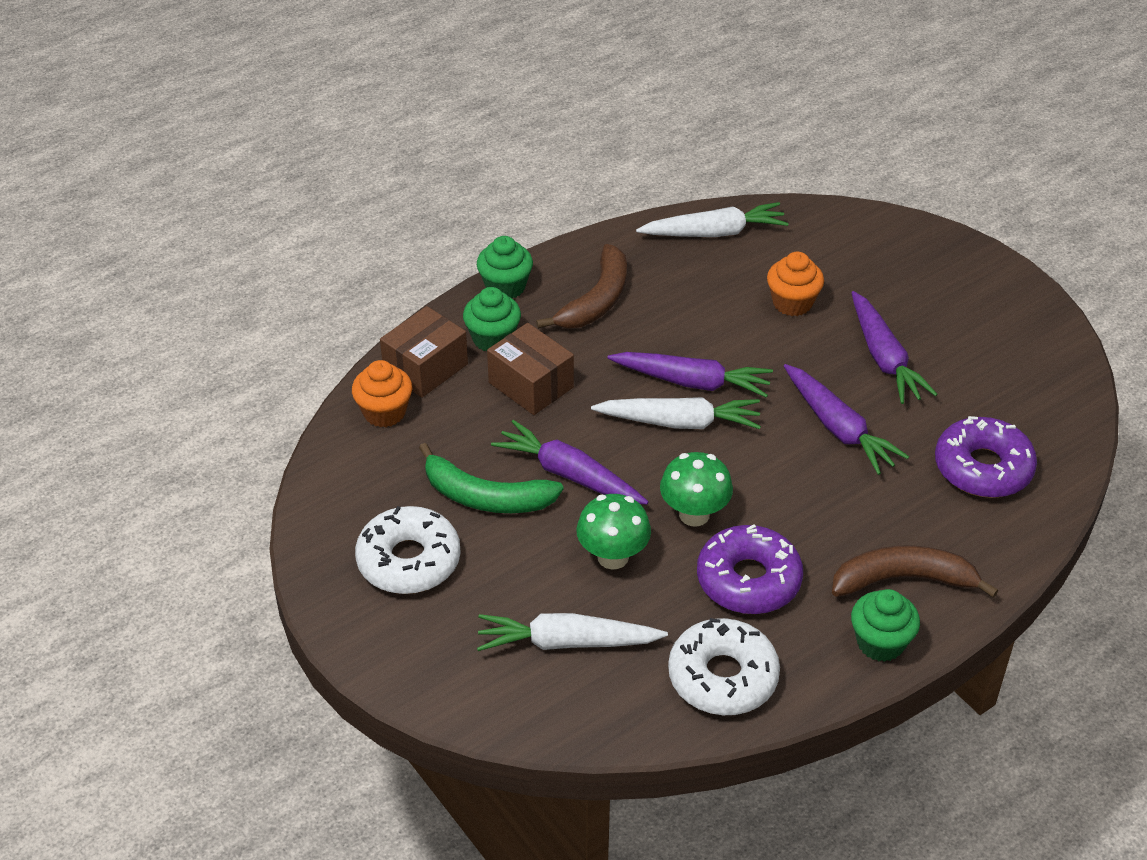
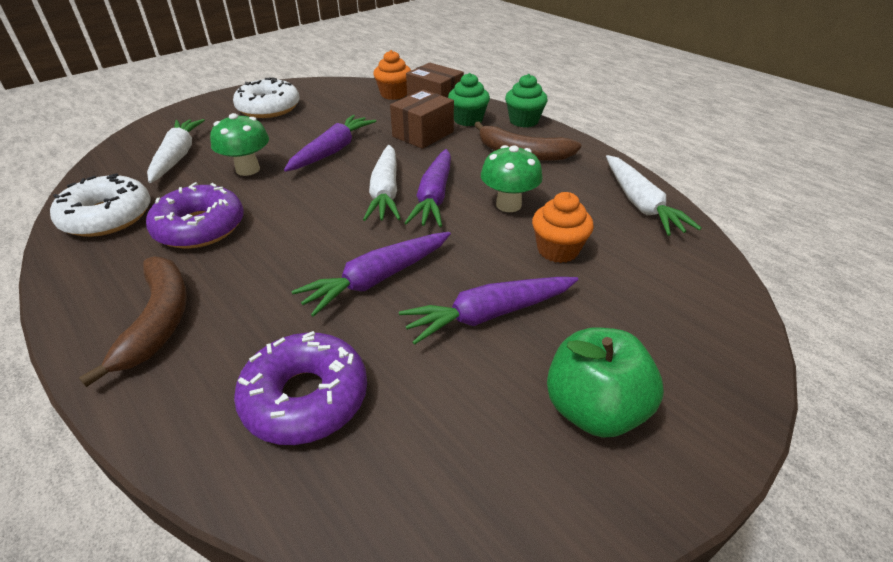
camera: 85 degrees right, 5 degrees down
green banana [419,443,564,513] -> none
green mushroom [660,452,733,527] -> green mushroom moved to [481,145,543,212]
green cupcake [851,589,920,662] -> none
none -> green apple [547,327,664,437]

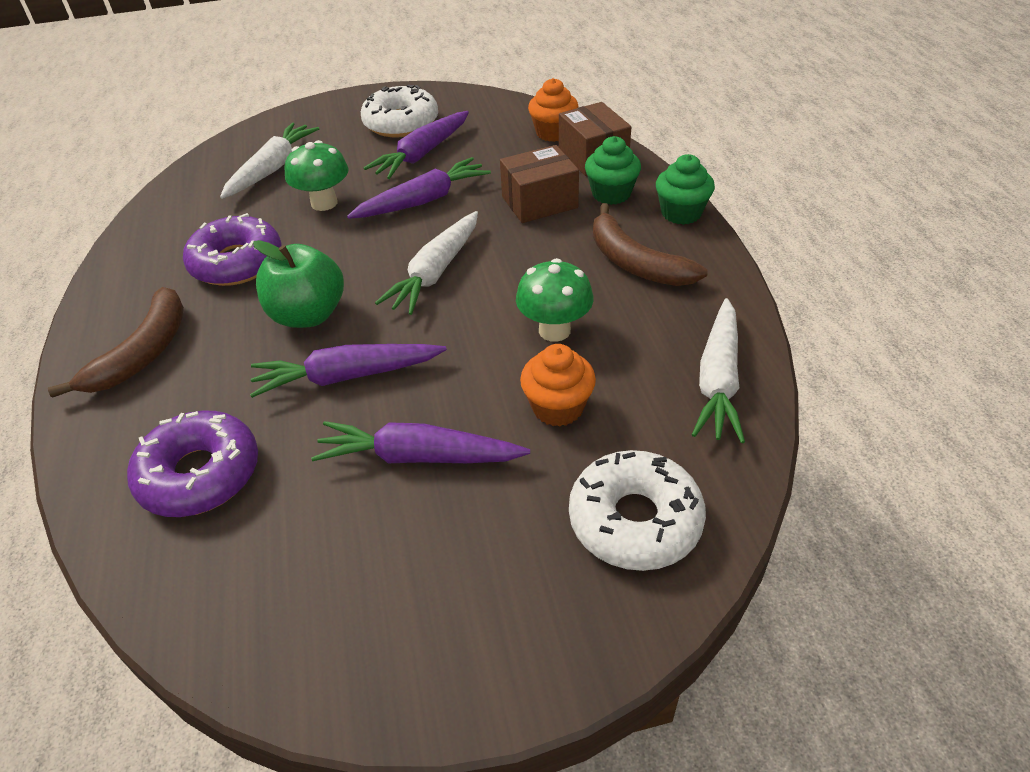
camera: 30 degrees right, 5 degrees up
white donut [50,173,151,237] -> white donut moved to [569,450,706,571]
purple carrot [405,149,451,227] -> purple carrot moved to [364,111,469,179]
green apple [547,327,664,437] -> green apple moved to [253,240,344,328]

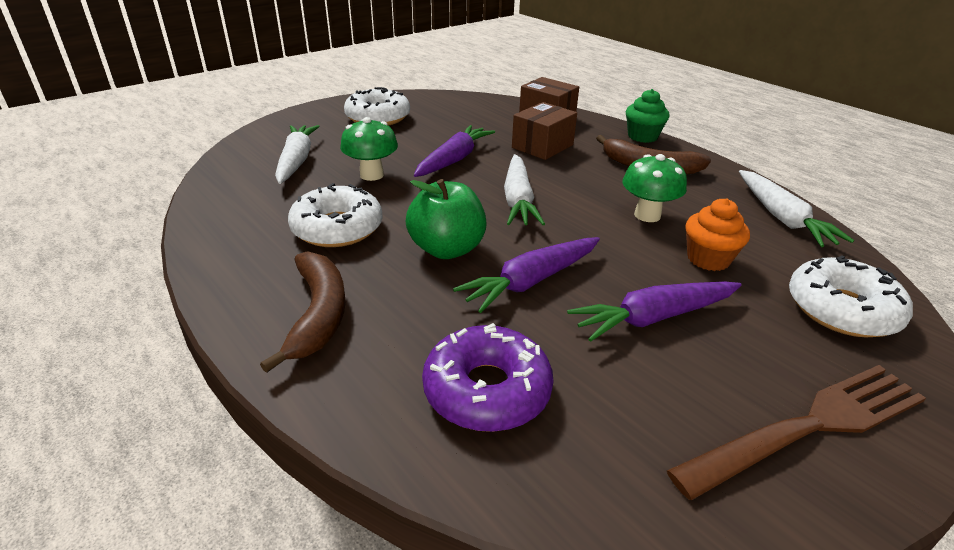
camera: 30 degrees left, 10 degrees down
purple donut [183,213,282,286] -> white donut [288,183,383,247]
purple carrot [364,111,469,179] -> none
orange cupcake [528,78,578,142] -> none
green cupcake [585,136,641,205] -> none
none -> brown fork [667,365,926,500]

